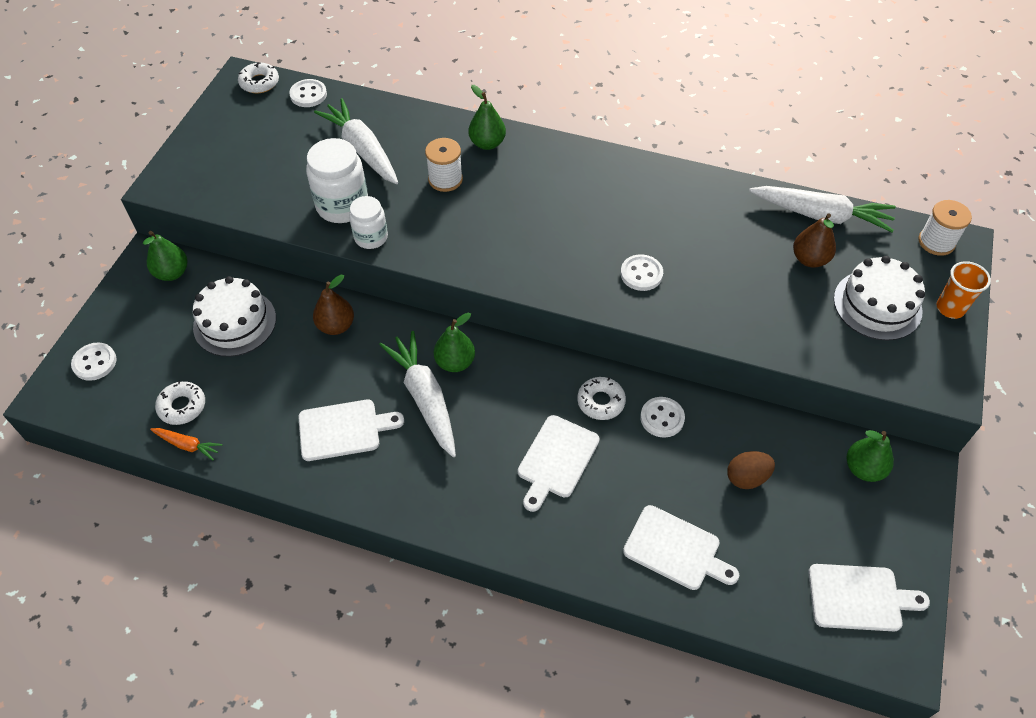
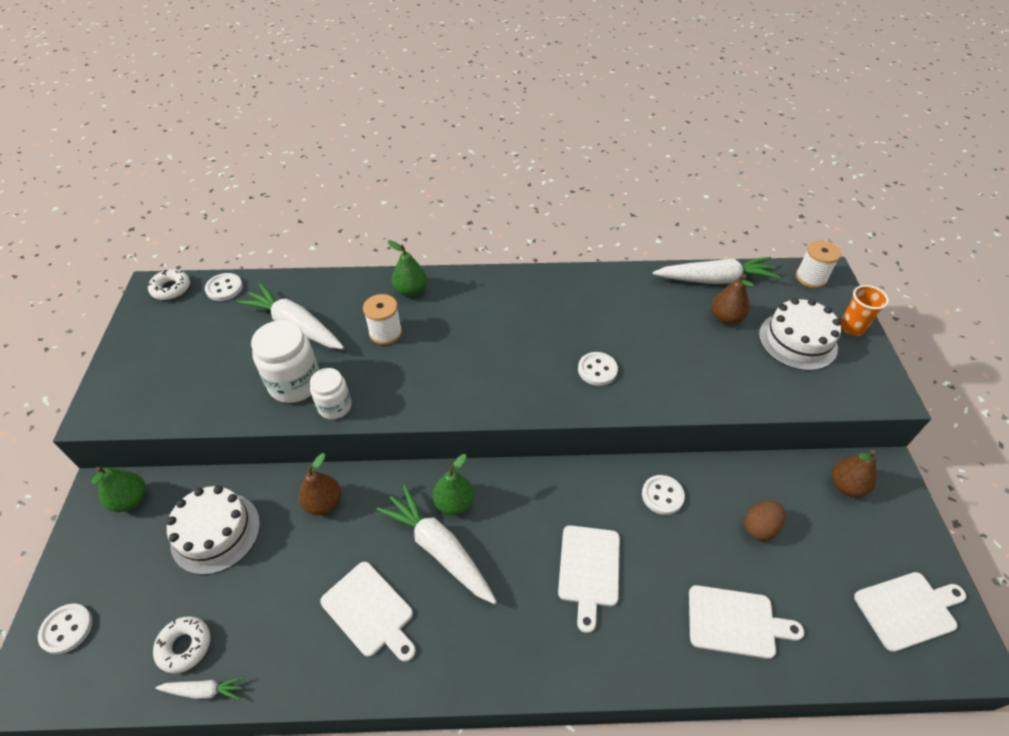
camera: 20 degrees left, 5 degrees down
orange carrot [150,428,223,460] -> white carrot [155,676,245,700]
white cutting board [298,400,404,461] -> white cutting board turned 75 degrees clockwise [320,562,416,662]
white donut [577,377,626,420] -> none
green pear [847,430,894,482] -> brown pear [831,450,877,497]

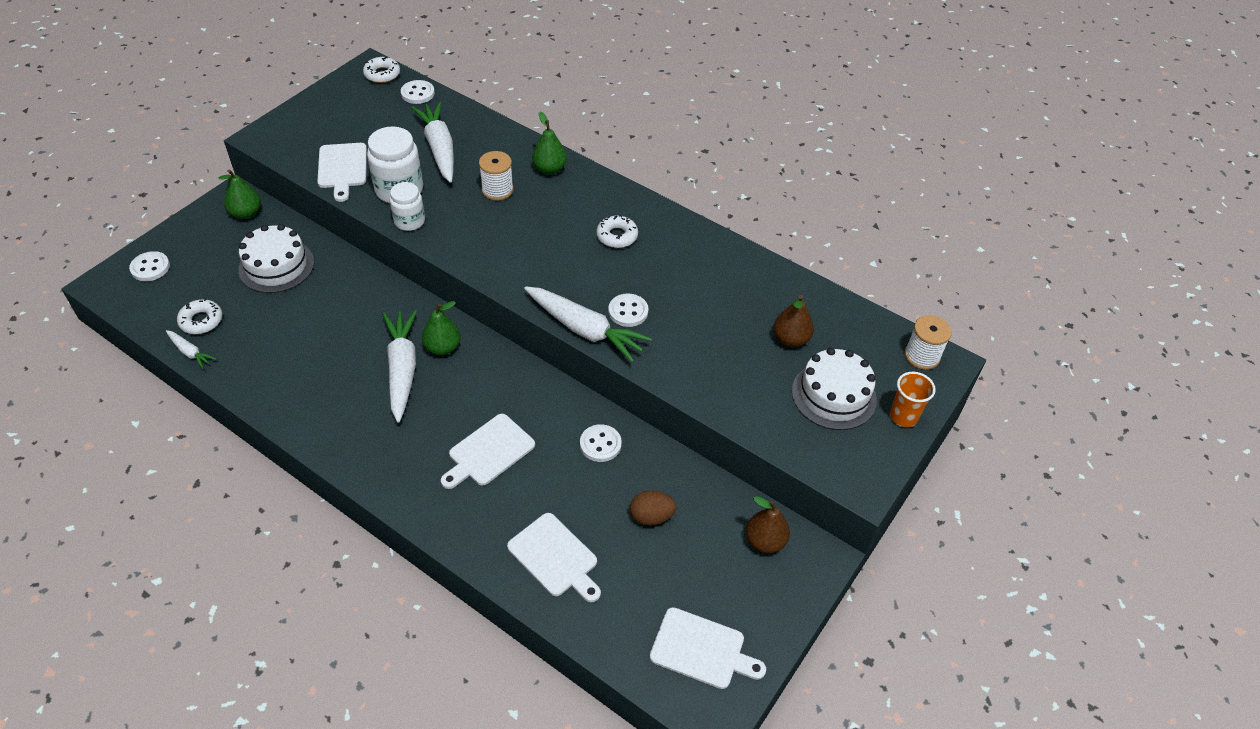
camera: 35 degrees right, 0 degrees up
brown pear [298,453,341,515] -> none
white cutting board [320,562,416,662] -> white cutting board moved to [317,143,367,202]
white carrot [653,257,780,284] -> white carrot moved to [524,287,652,362]
none -> white donut [596,215,638,248]

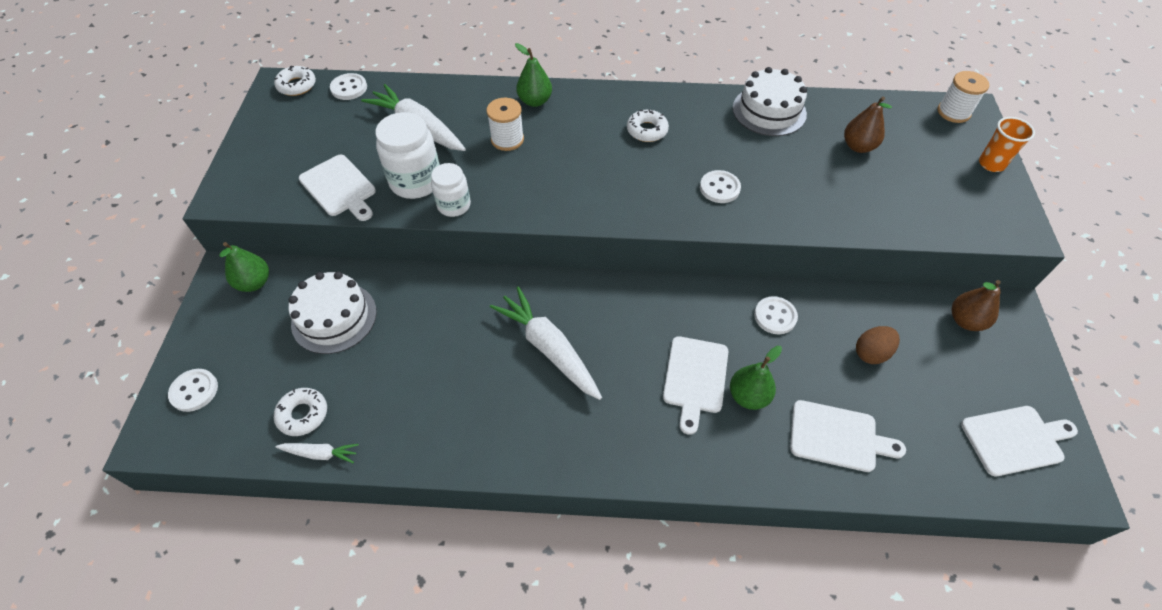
camera: 30 degrees left, 5 degrees up
green pear [422,301,461,355] -> green pear moved to [730,346,782,410]
white carrot [524,287,652,362] -> none
white cake [792,348,877,430] -> white cake moved to [733,67,807,136]

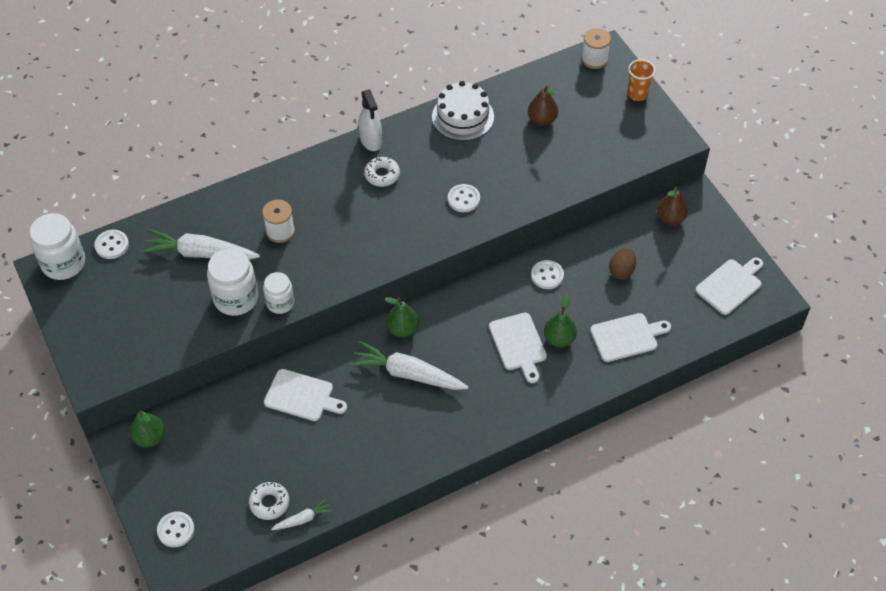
camera: 30 degrees left, 0 degrees up
white donut [274,66,316,96] -> white jar [30,213,85,280]
white cake [288,272,377,354] -> none
white cutting board [299,155,376,221] -> white cutting board moved to [264,369,347,421]
green pear [515,43,552,107] -> green pear moved to [384,297,419,337]
none -> white spray bottle [359,90,382,151]

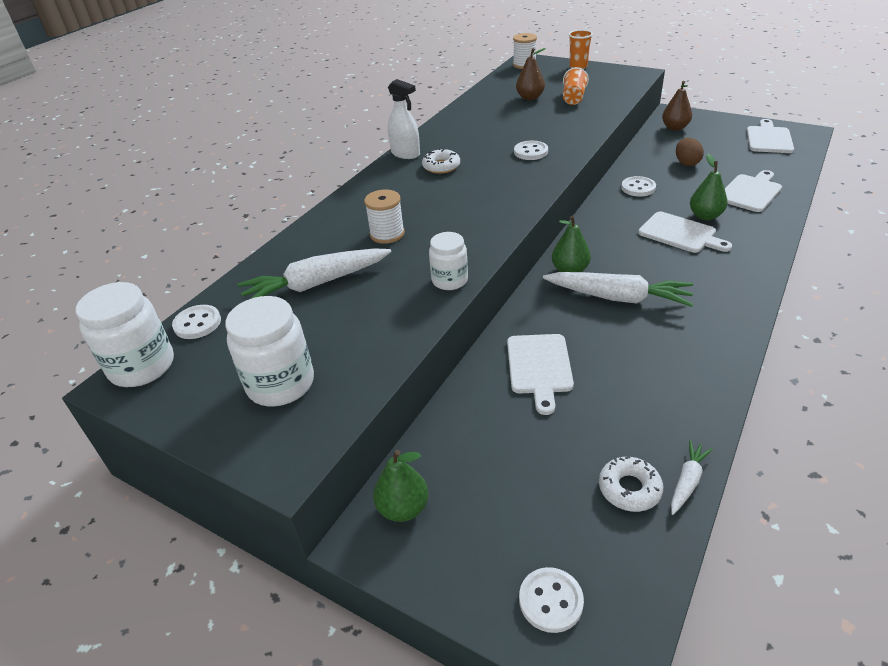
camera: 30 degrees left, 15 degrees down
white jar [207,248,258,316] -> white jar moved to [225,296,314,406]
white cutting board [264,369,347,421] -> white cutting board turned 105 degrees clockwise [507,334,574,415]
white carrot [349,341,468,390] -> white carrot turned 150 degrees counterclockwise [543,272,693,307]
white cake [432,81,494,141] -> none
none -> orange cup [563,67,589,105]

